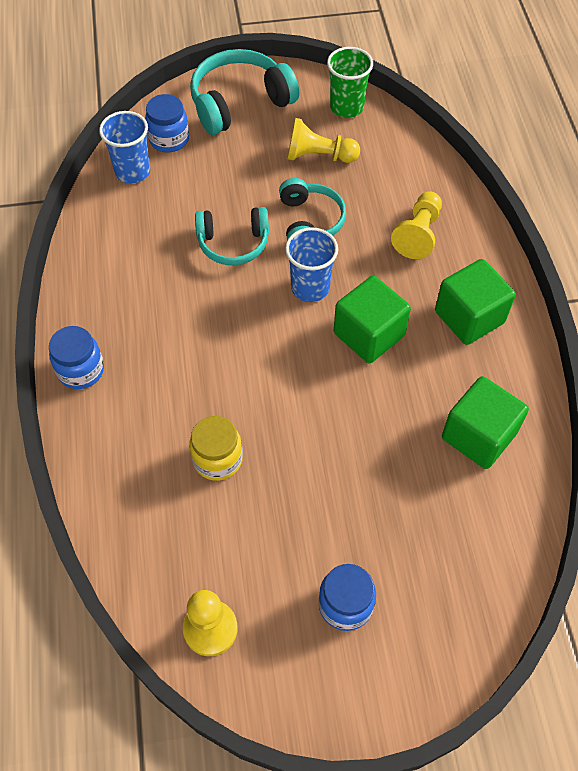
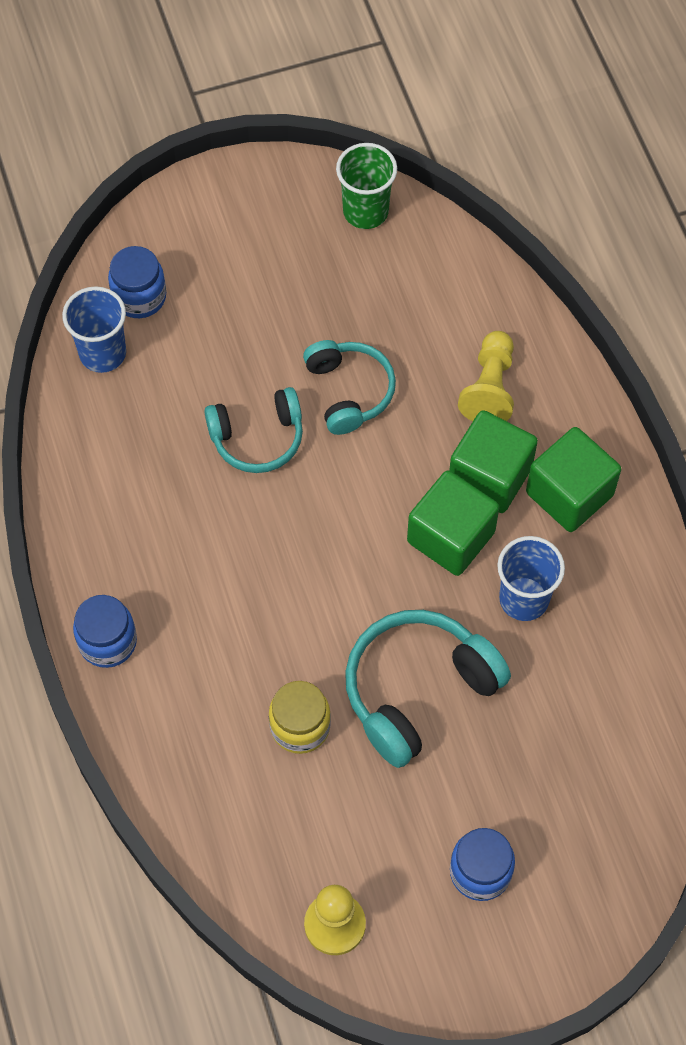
camera: 10 degrees left, 5 degrees up
turquoise headphones [190,49,299,135] -> turquoise headphones moved to [345,610,511,768]
blue cup [285,227,338,302] -> blue cup moved to [497,536,565,621]
yellow pawn [287,118,360,163] -> none
green cube [442,376,529,469] -> green cube moved to [449,410,538,513]

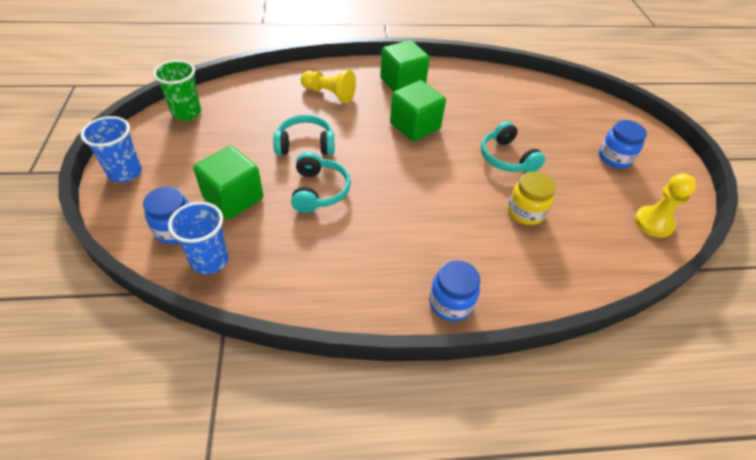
camera: 80 degrees left, 15 degrees down
turquoise headphones [345,610,511,768] -> turquoise headphones [481,121,545,173], size x0.66
green cube [449,410,538,513] -> green cube moved to [193,146,263,219]
blue cup [497,536,565,621] -> blue cup moved to [81,116,142,183]

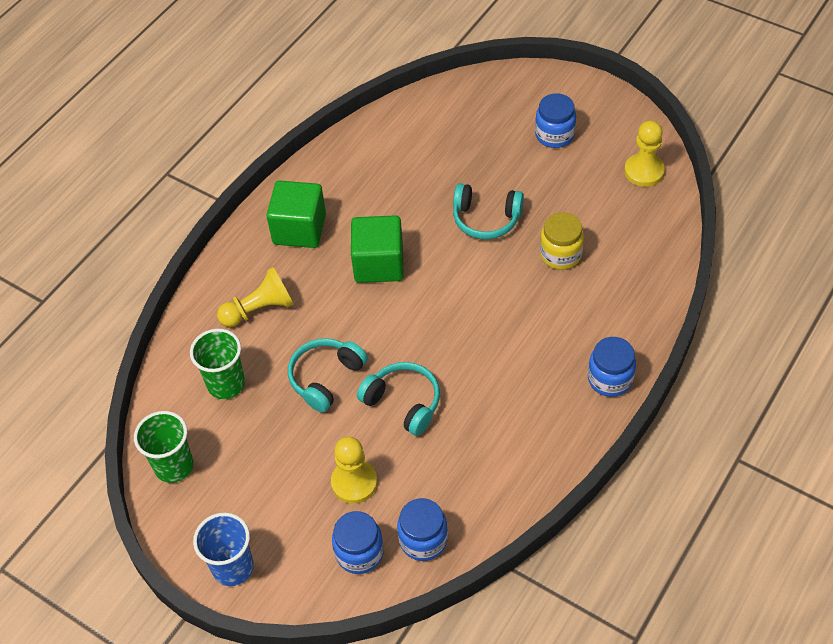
camera: 45 degrees left, 5 degrees up
blue cup [168,202,228,275] -> blue jar [397,498,448,561]
green cube [193,146,263,219] -> yellow pawn [331,437,377,504]
none -> green cup [190,329,245,399]

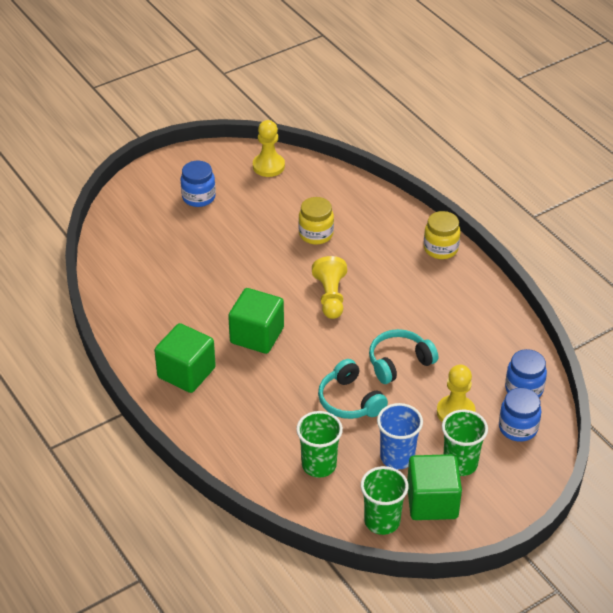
camera: 70 degrees left, 10 degrees down
blue cup [193,513,254,586] -> blue cup moved to [377,403,423,469]
yellow pawn [217,267,293,327] -> yellow pawn moved to [312,256,347,319]
turquoise headphones [453,183,524,239] -> none
blue jar [588,337,636,397] -> yellow jar [424,211,460,259]
none -> green cube [407,454,462,520]
none -> green cup [442,410,488,476]

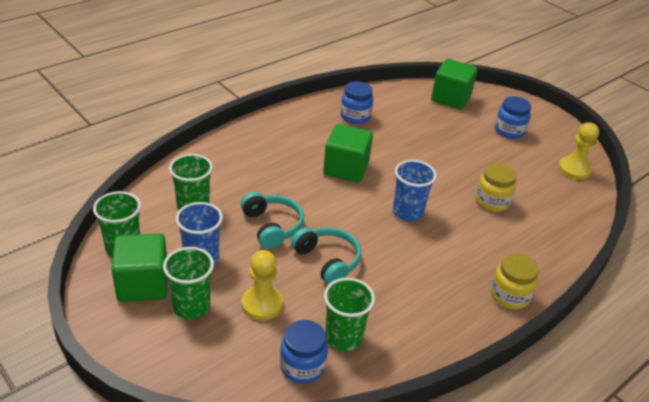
camera: 80 degrees right, 5 degrees down
green cube [154,323,216,393] -> green cube moved to [431,59,477,110]
yellow pawn [312,256,347,319] -> blue cup [393,160,437,221]
turquoise headphones [318,359,388,419] -> turquoise headphones turned 105 degrees clockwise [241,192,304,249]
blue jar [499,388,542,442] -> blue jar moved to [340,81,373,124]
none -> green cup [324,278,375,351]

